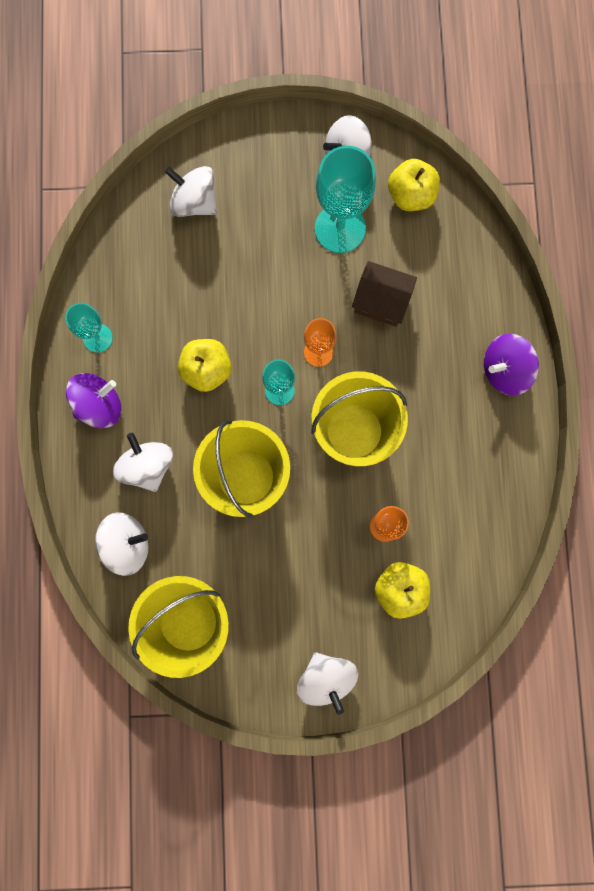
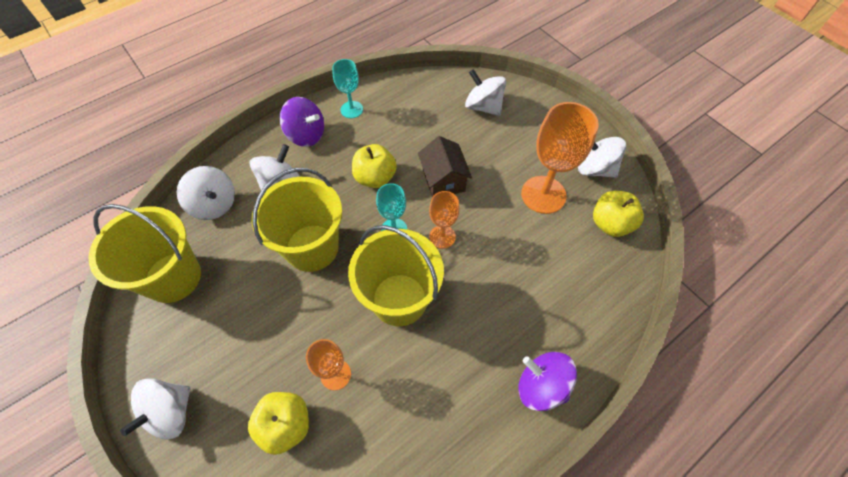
camera: 55 degrees right, 20 degrees down
white spinning top [165,166,217,217] -> white spinning top turned 45 degrees counterclockwise [465,69,506,116]
turquoise goblet [315,146,376,253] -> orange goblet [521,102,599,214]
brown house [352,261,417,327] -> brown house moved to [418,136,472,197]

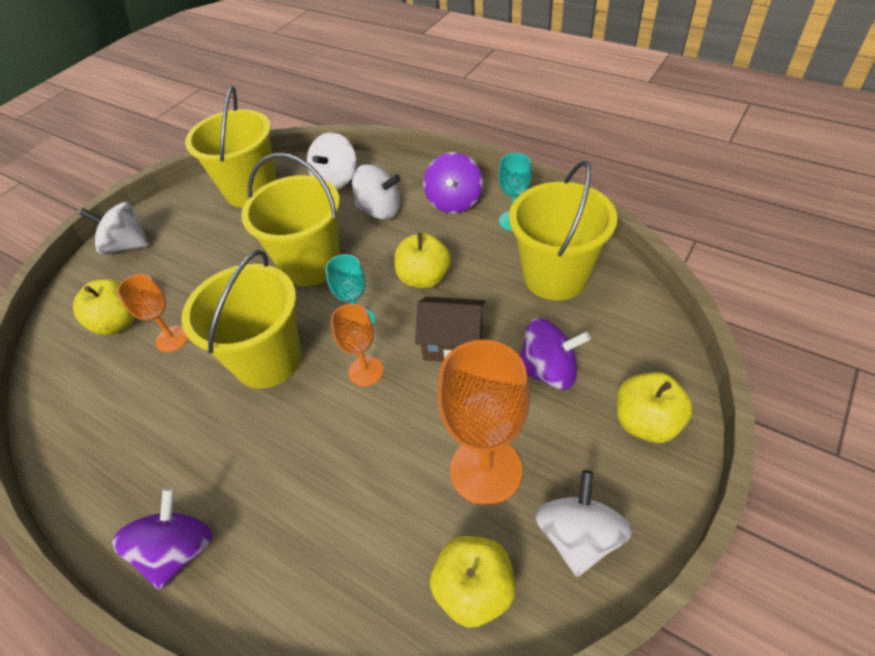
camera: 75 degrees right, 10 degrees down
brown house [418,136,472,197] -> brown house turned 45 degrees clockwise [415,297,485,362]
white spinning top [465,69,506,116] -> none
none -> yellow bucket [509,161,617,300]
none -> purple spinning top [520,318,591,390]
none -> yellow apple [617,372,693,443]

